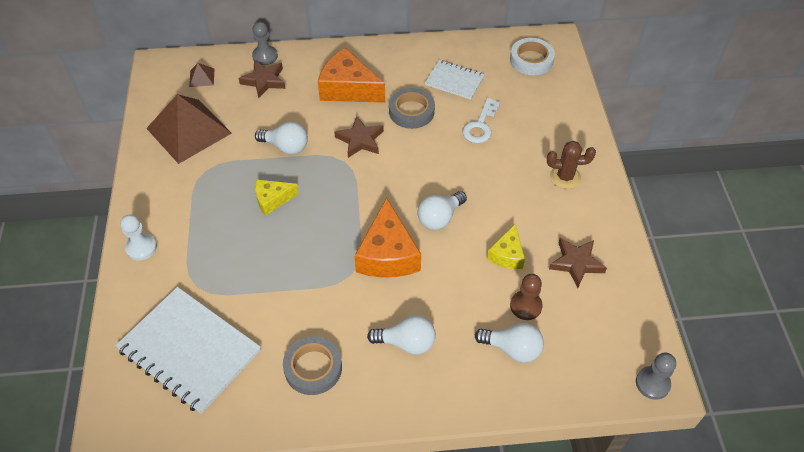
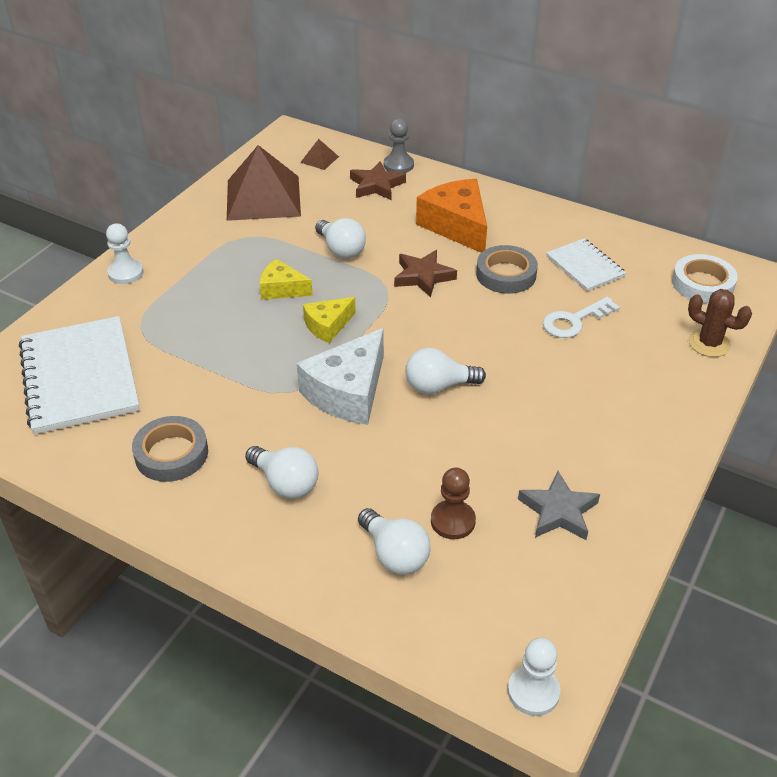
camera: 35 degrees right, 10 degrees down
orange cheese [354,198,421,278] -> white cheese [297,328,384,425]
yellow cheese [487,224,525,269] -> yellow cheese moved to [303,297,356,343]
brown cactus [547,141,596,189] -> brown cactus moved to [688,289,752,357]
brown star [549,238,607,288] -> grey star [518,471,600,540]
grey pawn [636,353,676,400] -> white pawn [508,638,560,716]

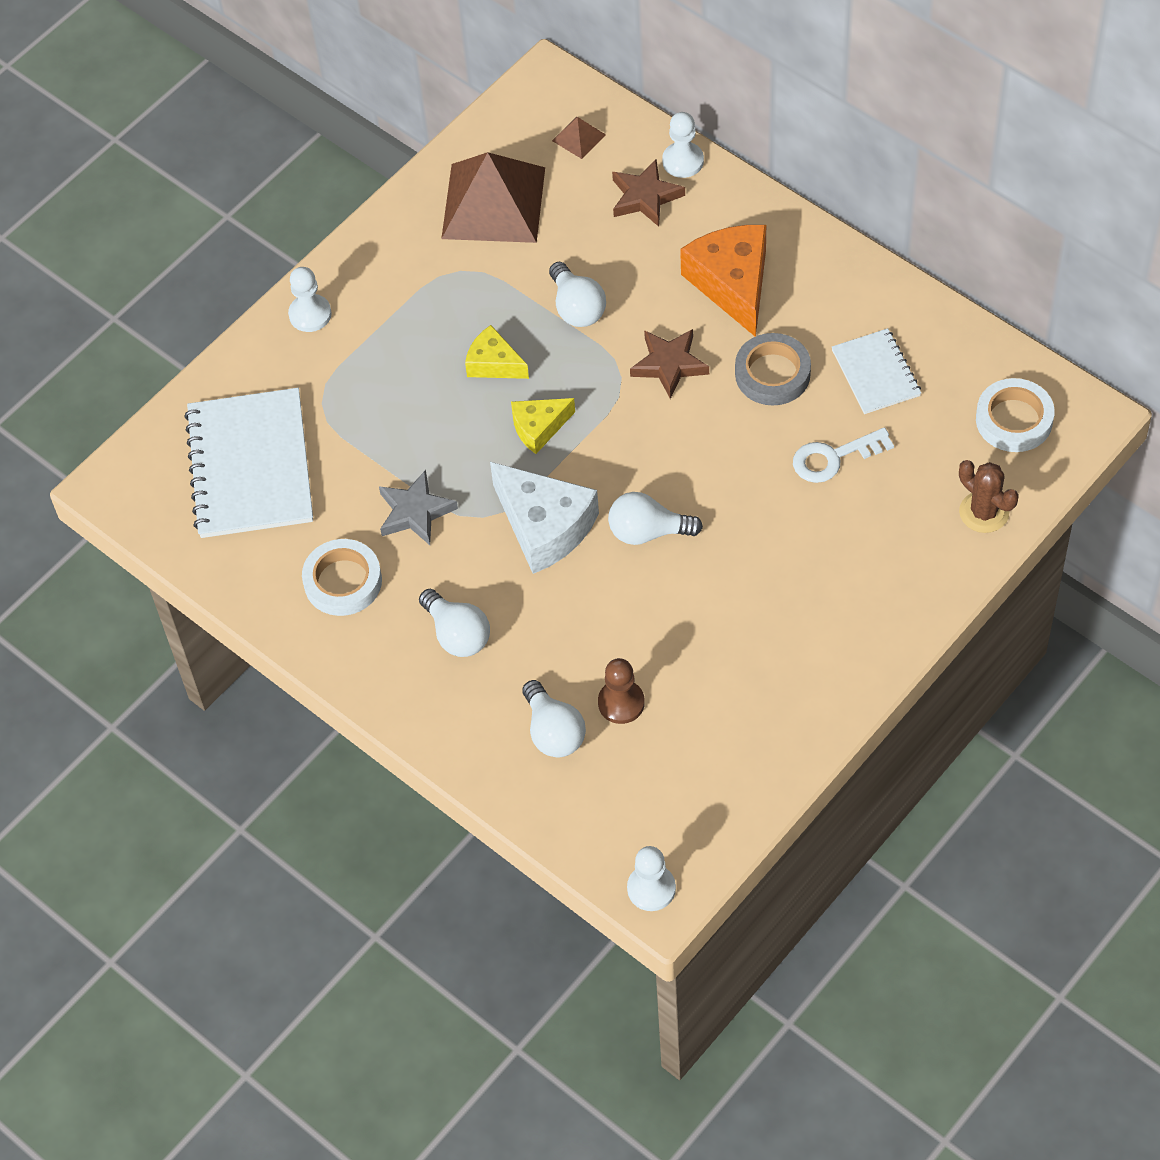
camera: 15 degrees right, 15 degrees up
grey tape [132,416,208,482] -> white tape [302,539,382,616]
white cheese [297,328,384,425] -> white cheese turned 90 degrees counterclockwise [490,462,599,574]
grey pawn [384,119,414,173] -> white pawn [662,112,704,178]
grey star [518,471,600,540] -> grey star moved to [379,470,458,545]

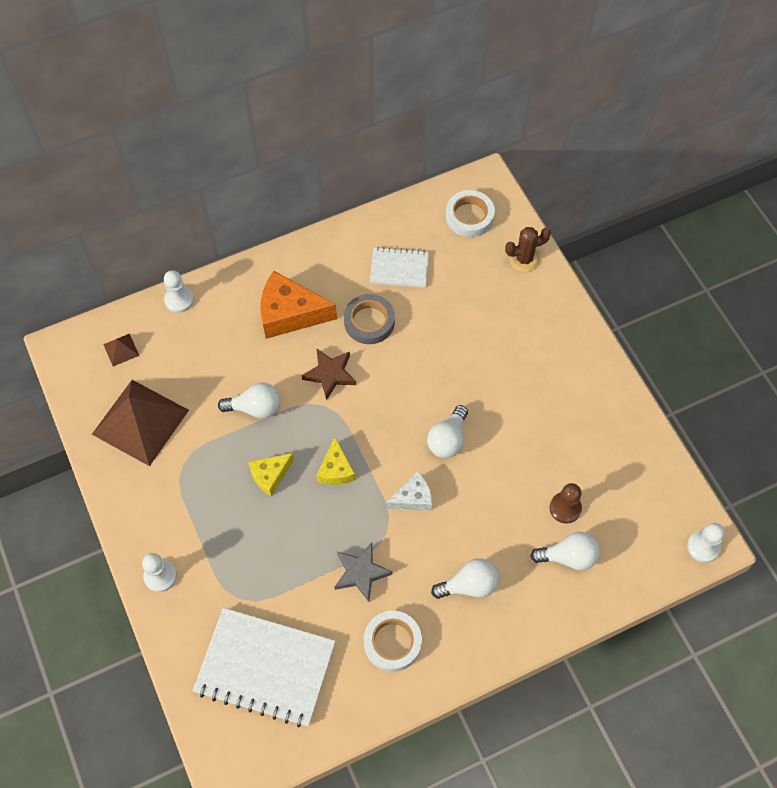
camera: 70 degrees left, 5 degrees up
white cheese [490,462,599,574] -> white cheese [386,471,432,511], size x0.57
brown star [612,159,685,227] -> none
white key [793,427,894,483] -> none

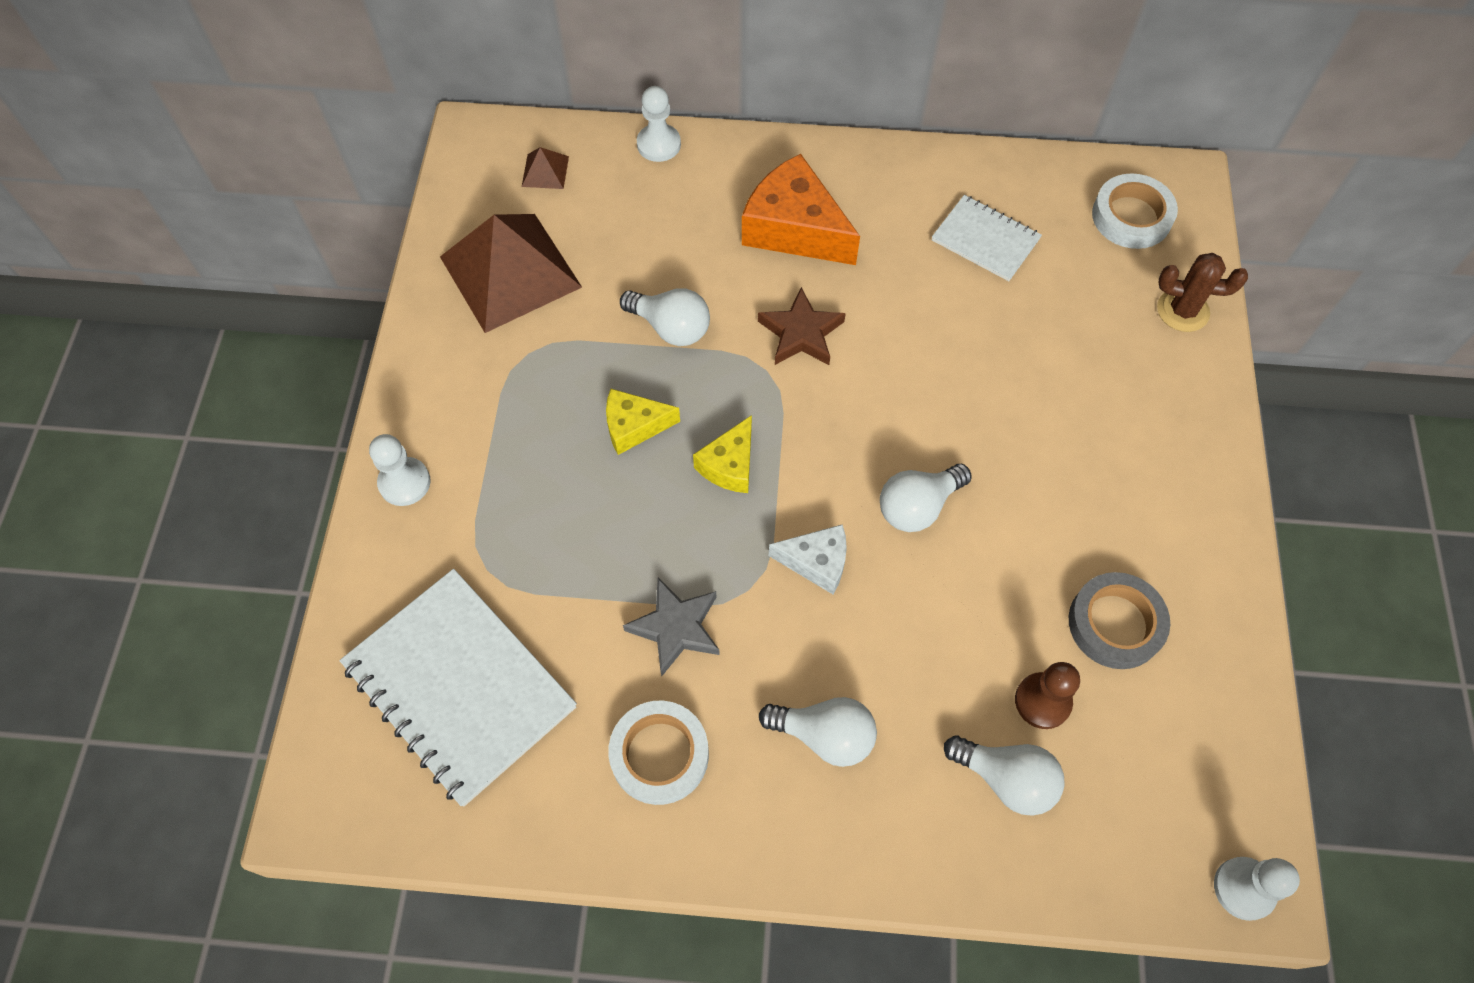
camera: 30 degrees right, 0 degrees up
grey tape [344,294,395,344] -> grey tape moved to [1069,572,1170,669]

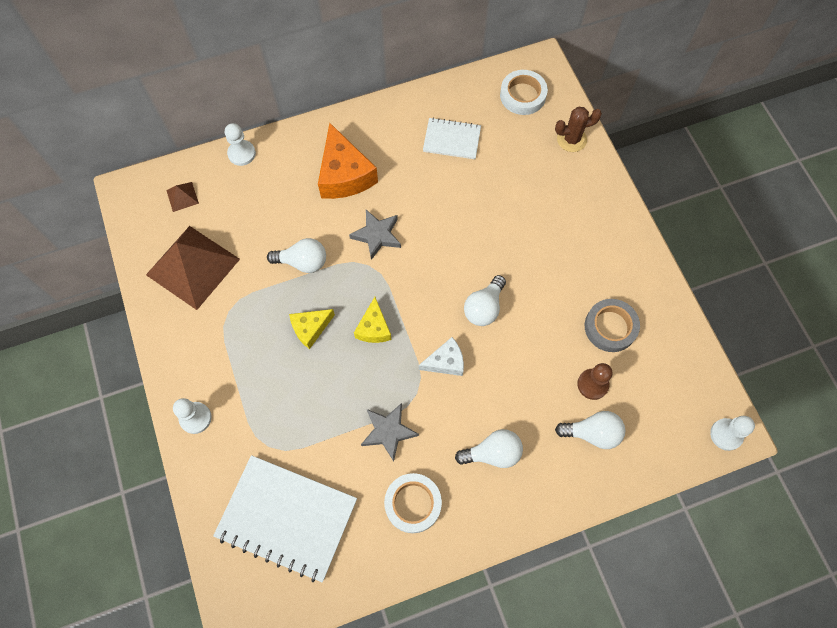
camera: 25 degrees left, 5 degrees up
orange cheese [742,154,860,265] -> orange cheese turned 120 degrees counterclockwise [318,123,378,199]
brown star [758,287,846,365] -> grey star [349,210,401,260]

